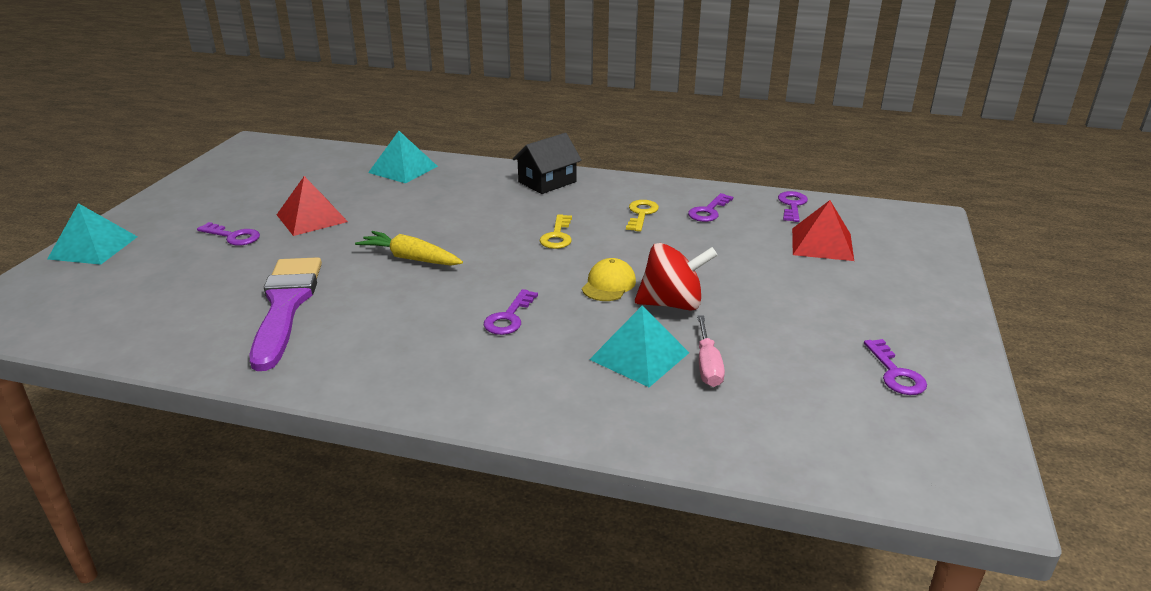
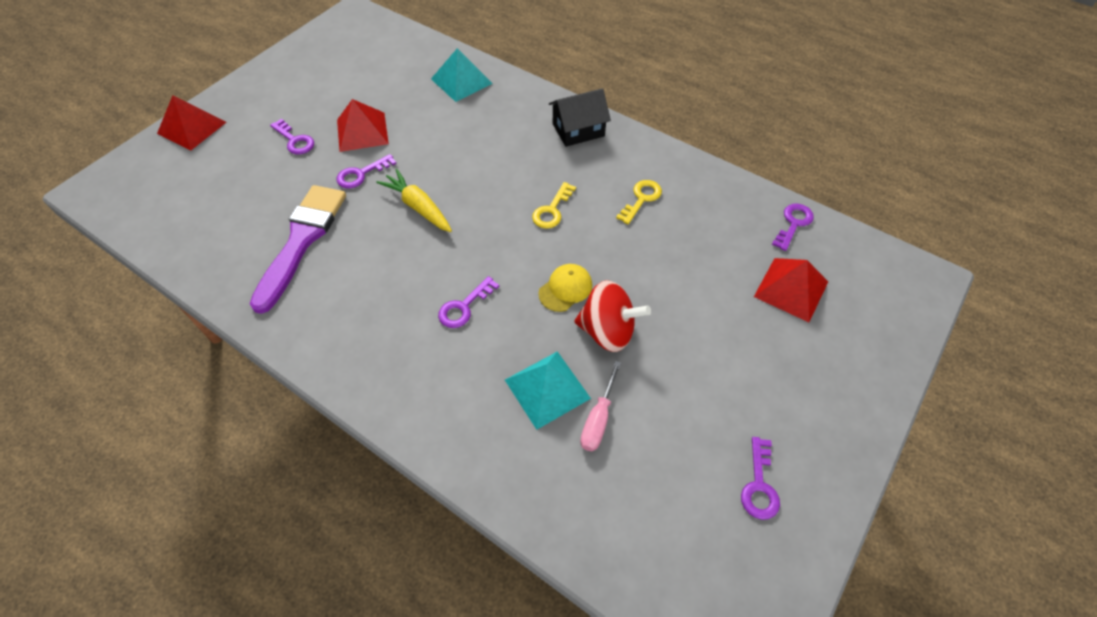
camera: 20 degrees right, 25 degrees up
turquoise pyramid [47,203,138,265] -> red pyramid [157,95,226,151]
purple key [688,193,733,222] -> purple key moved to [337,154,397,188]

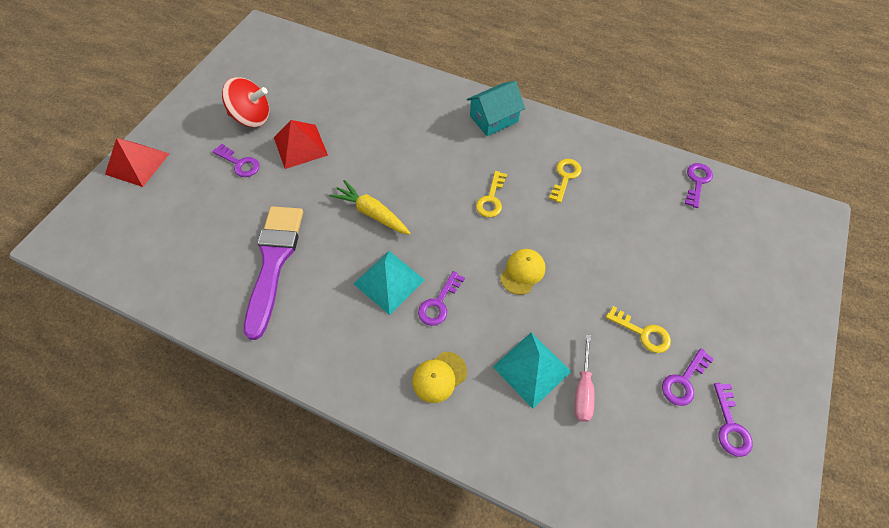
camera: 10 degrees left, 5 degrees up
purple key [337,154,397,188] -> purple key moved to [662,348,714,406]
turquoise pyramid [431,48,493,102] -> turquoise pyramid moved to [353,251,425,315]
black house [549,88,611,147] -> turquoise house [467,81,525,136]
red spinning top [574,280,651,352] -> red spinning top moved to [222,77,269,127]
red pyramid [754,258,828,322] -> none
none -> yellow cap [412,352,467,403]
none -> yellow key [606,306,671,353]

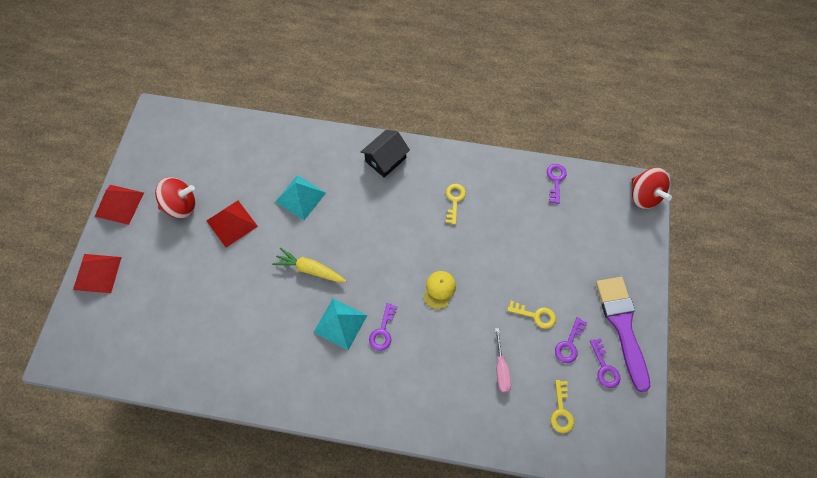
camera: 15 degrees left, 5 degrees up
purple key [213,144,260,177] -> none
purple brush [244,206,303,340] -> purple brush moved to [596,277,651,392]
yellow cap [412,352,467,403] -> none
turquoise house [467,81,525,136] -> black house [361,130,410,178]
yellow key [476,171,507,218] -> yellow key moved to [551,380,574,433]
turquoise pyramid [493,332,571,409] -> turquoise pyramid moved to [275,175,326,220]
none -> red pyramid [95,185,144,225]
none -> red spinning top [632,168,672,209]

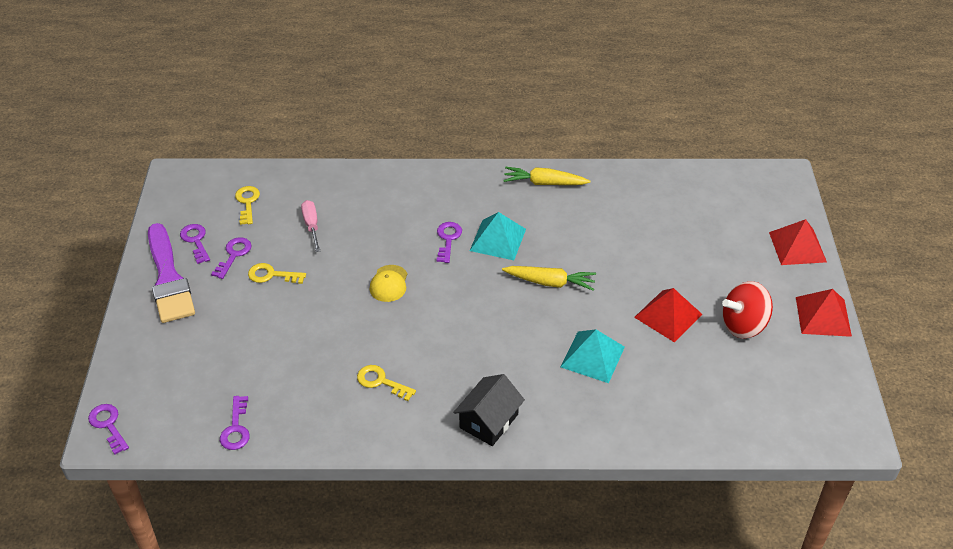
camera: 170 degrees right, 20 degrees down
yellow key [446,184,466,225] -> yellow key turned 120 degrees clockwise [357,365,416,401]
red spinning top [632,168,672,209] -> purple key [88,404,129,455]
none -> yellow carrot [503,167,590,185]

